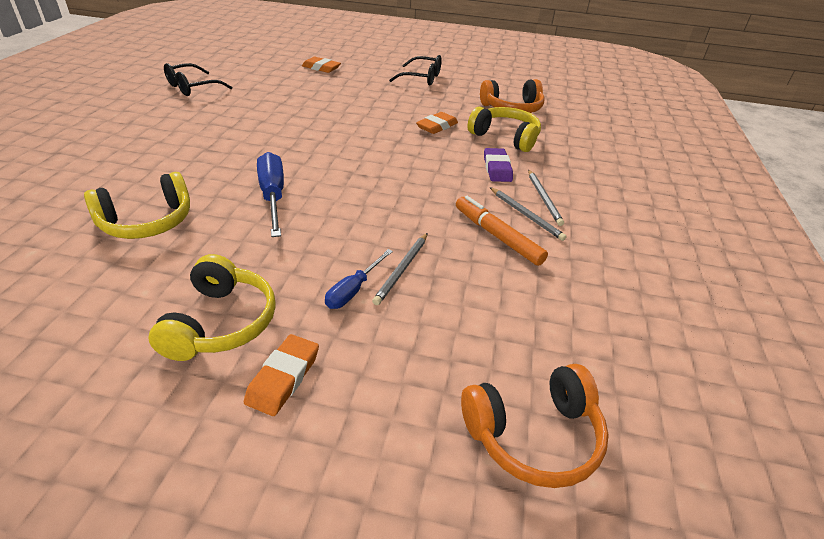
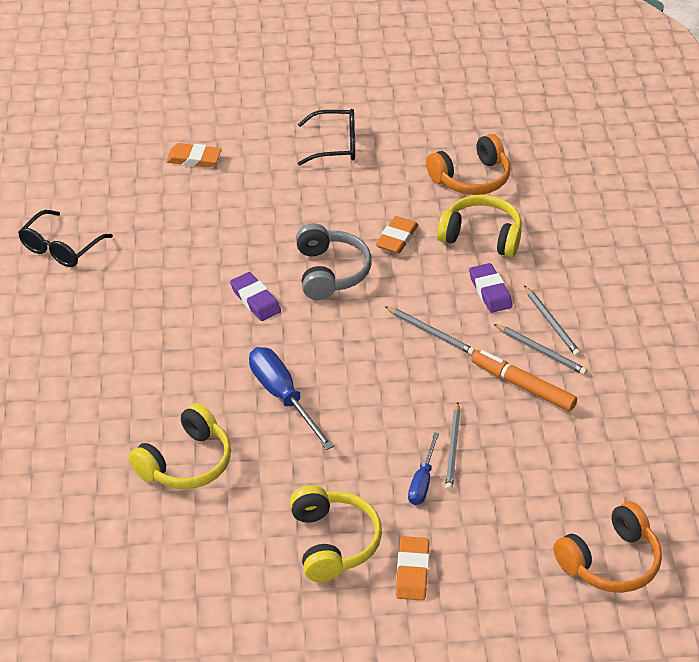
camera: 15 degrees left, 5 degrees up
none -> purple eraser [230,272,281,321]
none -> grey headphones [296,223,372,300]
none -> grey pencil [385,306,475,355]

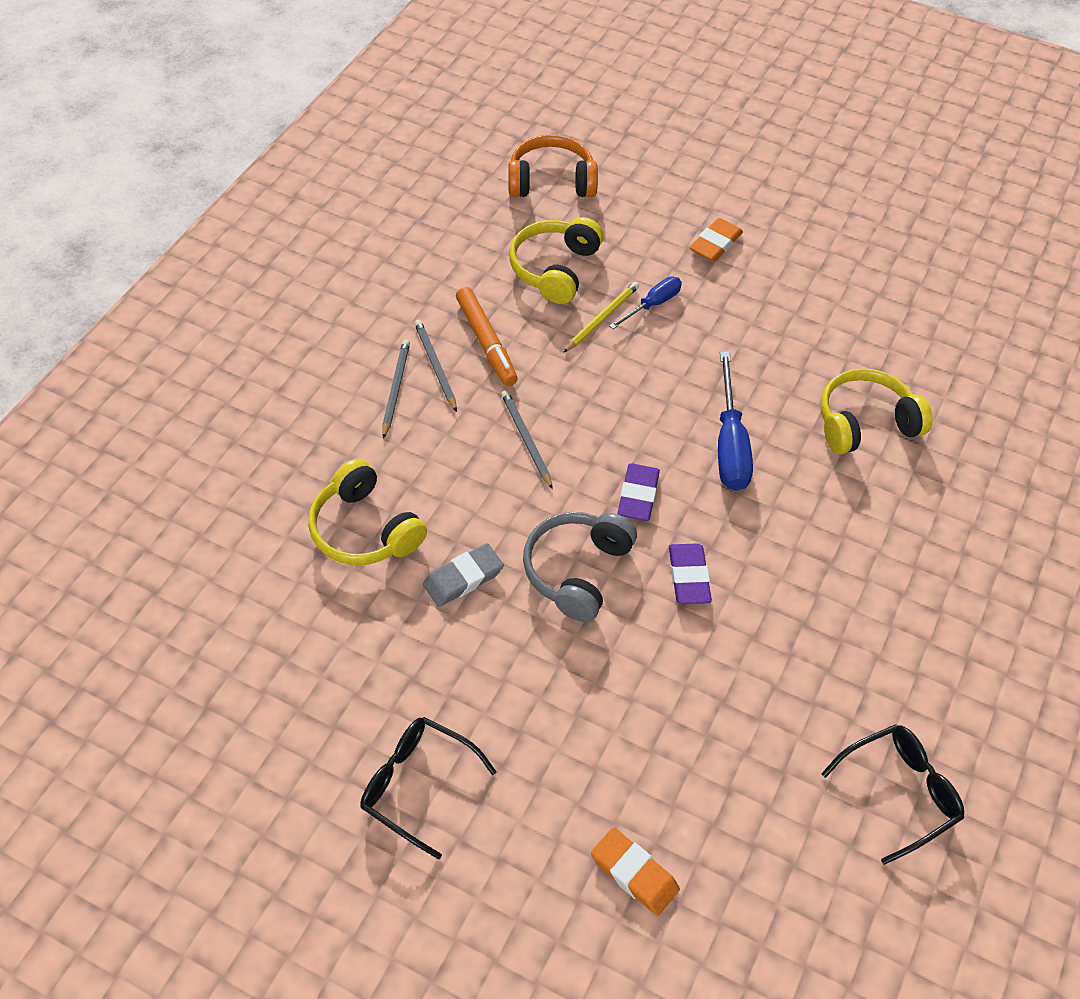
camera: 150 degrees left, 10 degrees up
yellow headphones [290,485,382,582] -> yellow headphones moved to [509,217,603,304]
orange eraser [376,216,418,254] -> grey eraser [423,543,504,607]
orange headphones [426,134,511,195] -> none
grey pencil [445,402,460,491] -> yellow pencil [563,282,639,353]
purple eraser [469,263,513,313] -> purple eraser moved to [618,463,660,521]

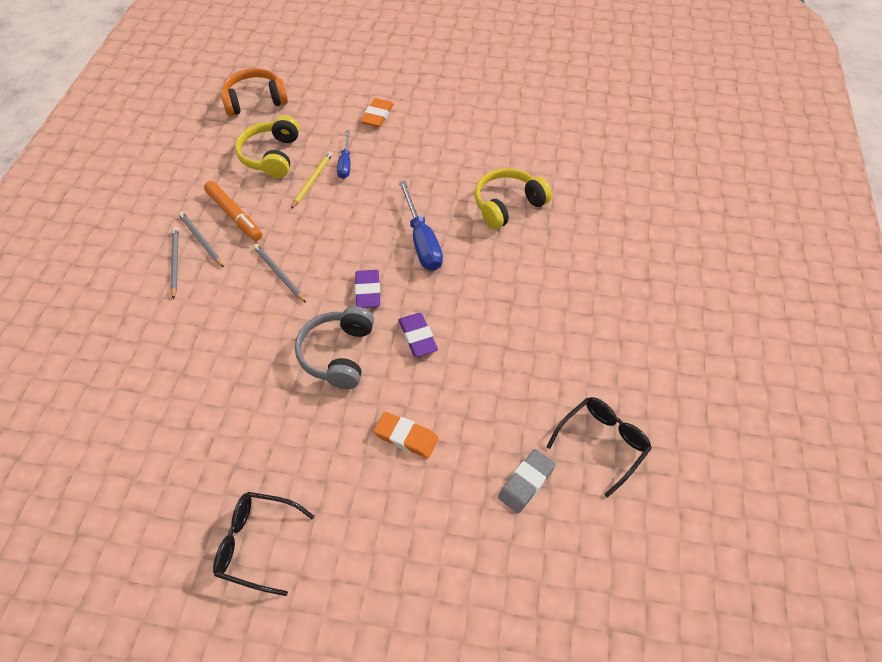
camera: 15 degrees left, 0 degrees up
yellow headphones [308,459,427,565] -> none
grey eraser [423,543,504,607] -> grey eraser moved to [498,449,556,513]
orange eraser [591,827,680,916] -> orange eraser moved to [374,412,439,458]
blue screwdriver [609,277,682,329] -> blue screwdriver turned 150 degrees clockwise [337,131,350,179]

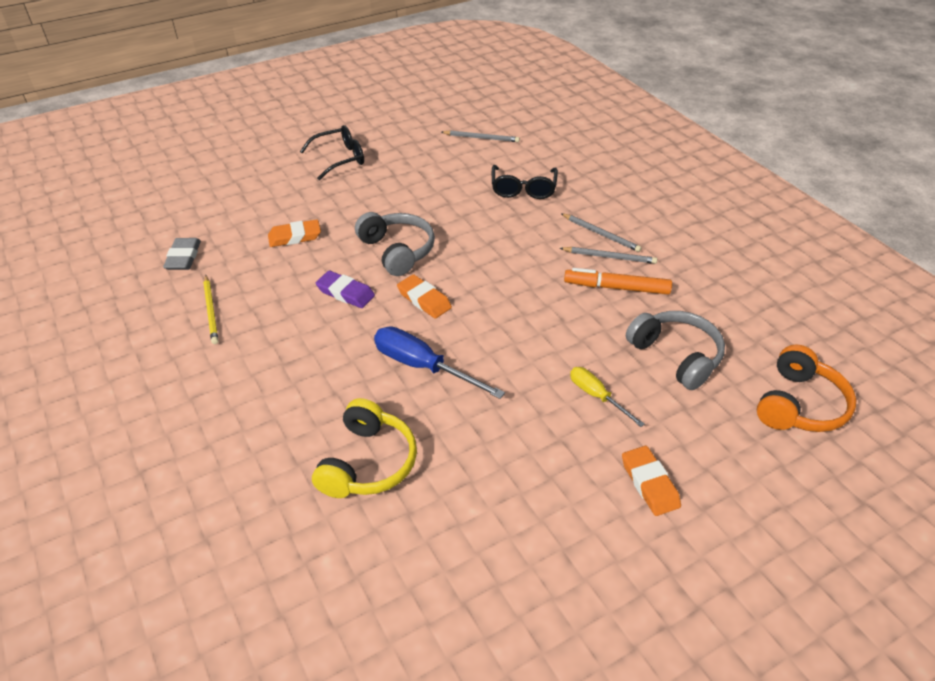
camera: 140 degrees right, 10 degrees down
yellow headphones [235,115,300,178] -> grey headphones [626,311,725,390]
grey pencil [253,244,306,303] -> grey pencil moved to [441,130,520,142]
yellow pencil [291,151,333,209] -> yellow pencil moved to [203,275,219,344]
blue screwdriver [337,131,350,179] -> yellow screwdriver [570,367,645,427]
purple eraser [355,270,380,308] -> orange eraser [397,274,452,319]
black glasses [547,397,652,498] -> black glasses moved to [492,165,558,199]

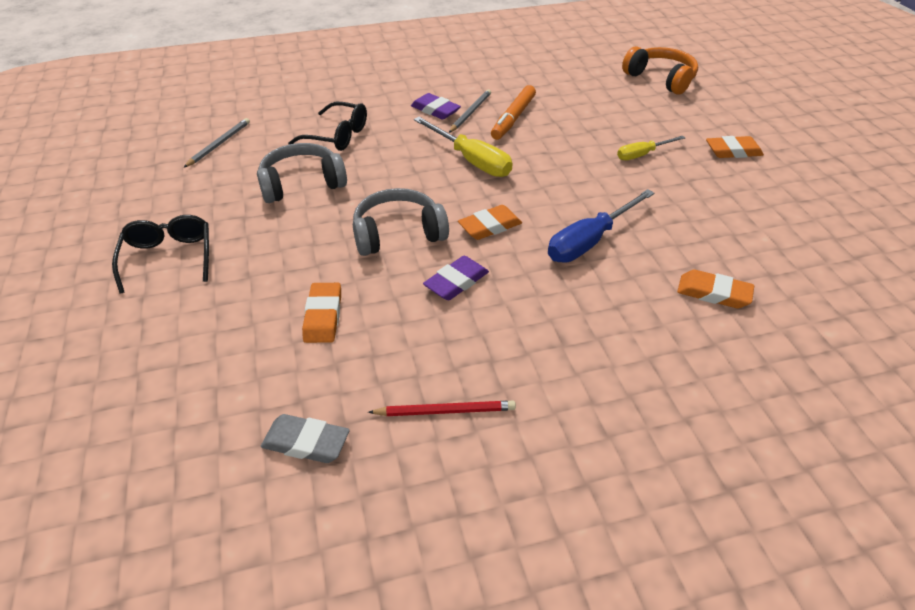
camera: 75 degrees left, 0 degrees up
yellow pencil [203,275,219,344] -> red pencil [368,401,516,416]
yellow headphones [312,398,417,498] -> orange eraser [677,270,754,308]
grey pencil [561,213,642,252] -> purple eraser [411,93,461,119]
grey headphones [626,311,725,390] -> grey headphones moved to [257,143,347,203]
none -> yellow screwdriver [414,117,513,177]

